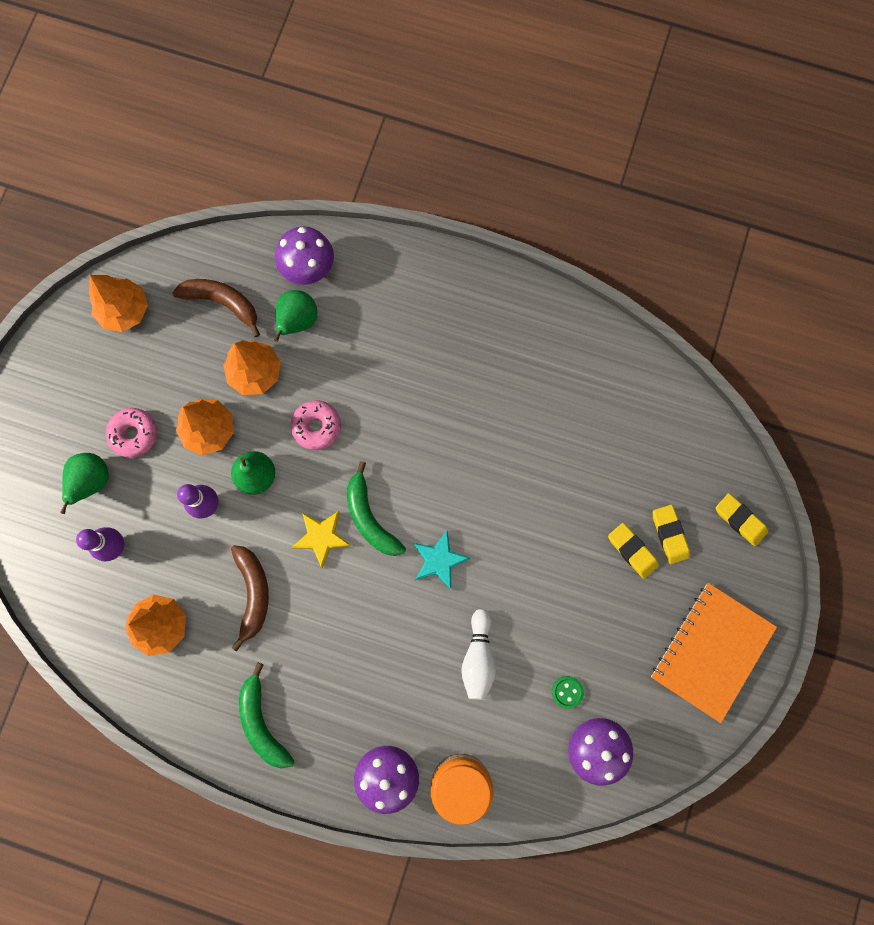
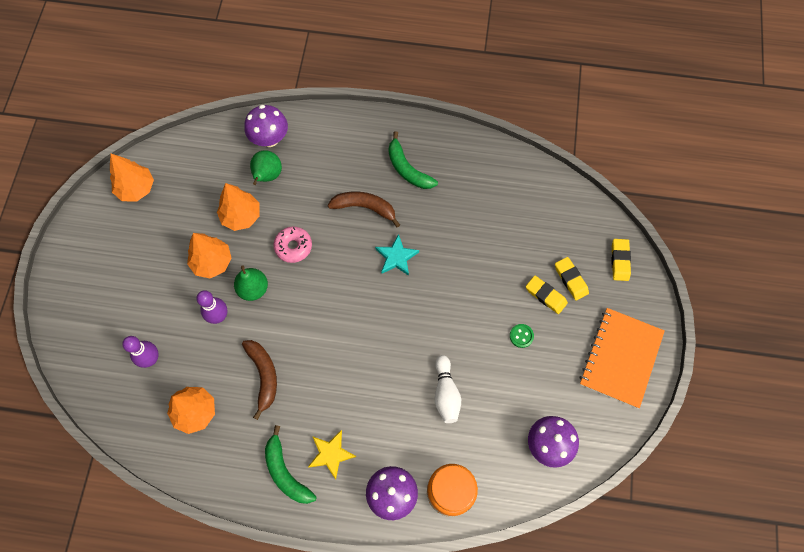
camera: 10 degrees left, 10 degrees down
green pear [60,453,109,514] -> none
pink donut [106,408,157,458] -> none
brown banana [172,279,260,337] -> brown banana moved to [328,192,400,228]
yellow star [291,511,351,569] -> yellow star moved to [308,430,356,479]
green banana [347,461,406,556] -> green banana moved to [388,131,438,189]
turquoise star [413,530,471,589] -> turquoise star moved to [375,234,419,276]
green button [552,676,584,709] -> green button moved to [510,324,534,348]
yellow eraser [716,493,768,546] -> yellow eraser turned 60 degrees clockwise [611,239,631,281]

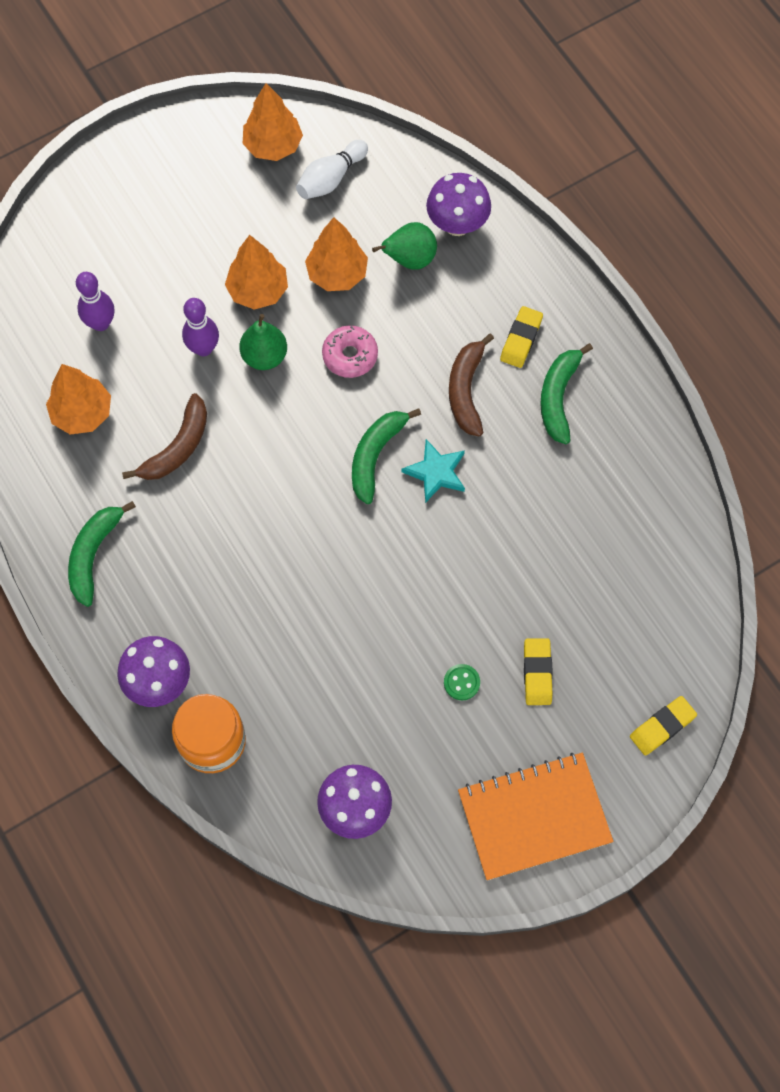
camera: 50 degrees right, 0 degrees up
yellow star [308,430,356,479] -> none
brown banana [328,192,400,228] -> brown banana turned 150 degrees counterclockwise [449,333,494,437]
white bowling pin [435,355,461,423] -> white bowling pin moved to [296,140,368,199]
yellow eraser [555,257,589,300] -> yellow eraser moved to [500,306,543,368]
none -> green banana [352,408,421,504]

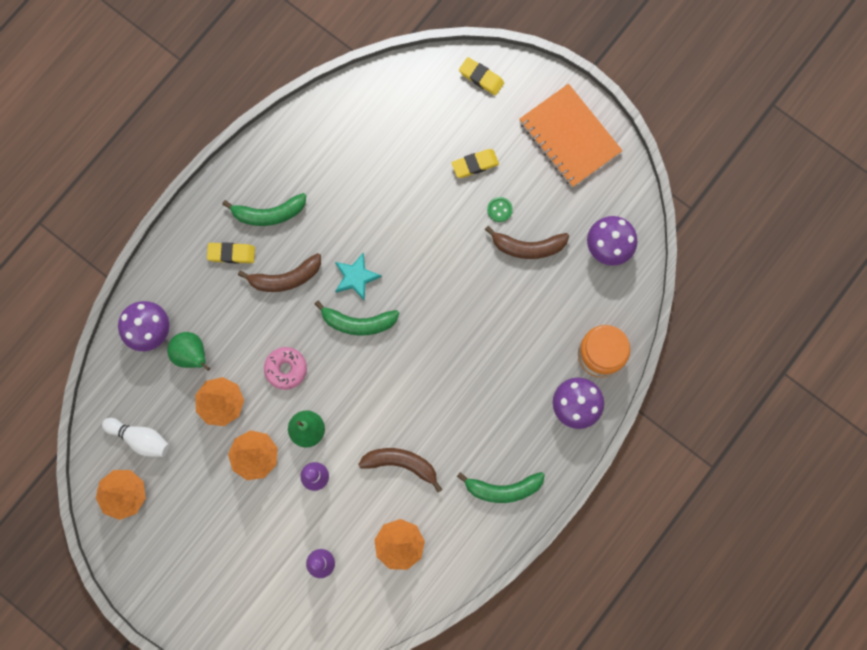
camera: 110 degrees left, 10 degrees up
none -> brown banana [485,226,569,259]

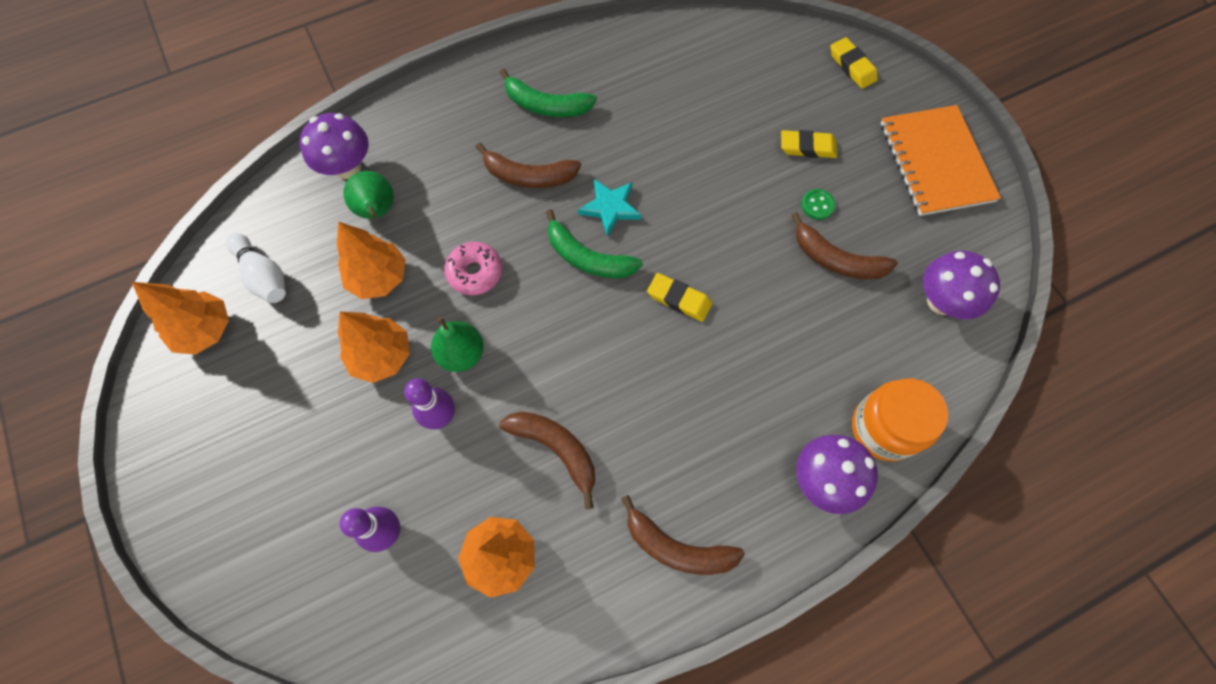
camera: 25 degrees right, 10 degrees down
yellow eraser [207,242,255,264] -> yellow eraser moved to [647,273,712,322]
green banana [457,472,545,503] -> brown banana [621,495,745,575]

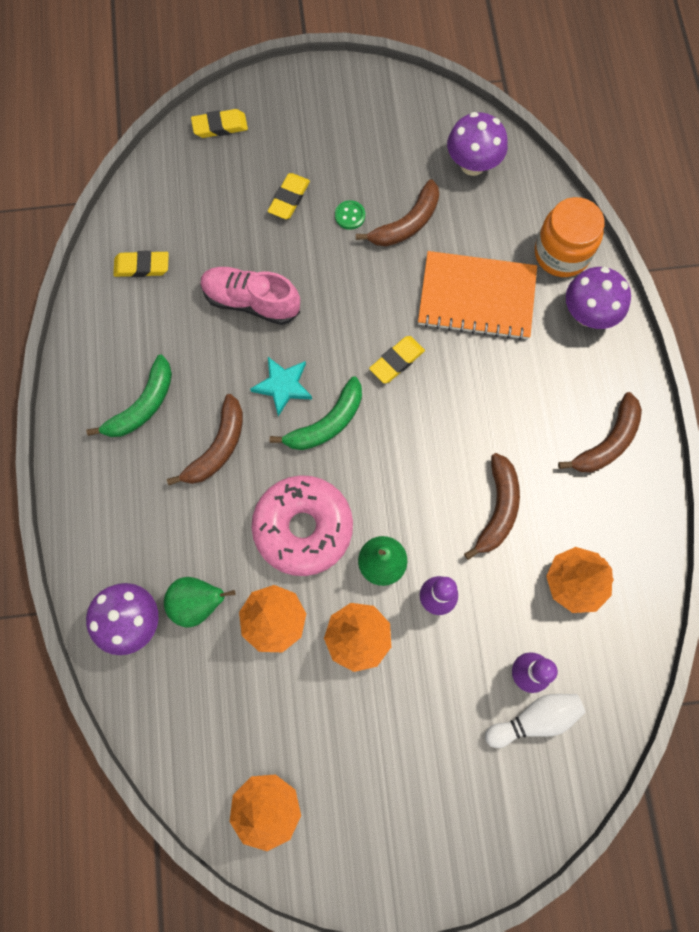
camera: 70 degrees left, 5 degrees up
white bowling pin [226,233,286,303] -> white bowling pin moved to [485,694,585,748]
pink donut [444,242,502,295] -> pink donut [251,475,353,576], size x1.77
brown banana [499,412,595,509] -> brown banana turned 135 degrees clockwise [464,453,520,560]
orange notebook [881,105,1001,216] -> orange notebook moved to [418,251,537,340]
none -> yellow eraser [113,251,169,277]
none -> pink shoe [201,267,300,325]

